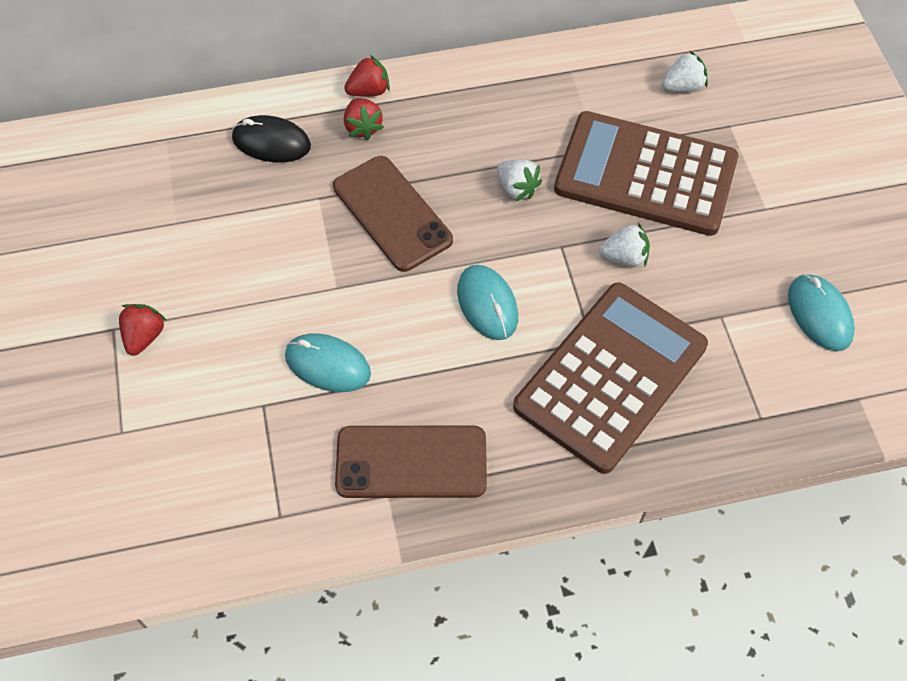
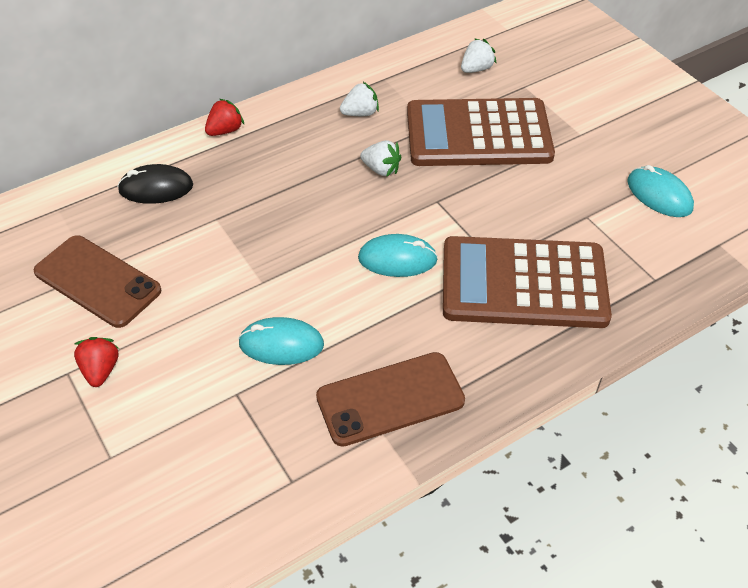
camera: 20 degrees left, 10 degrees down
brown phone [333,156,453,272] -> brown phone moved to [34,235,162,328]
red strawberry [344,98,384,140] -> none
turquoise mouse [457,265,518,340] -> turquoise mouse turned 45 degrees counterclockwise [358,234,438,277]
brown calculator [513,282,708,474] -> brown calculator turned 105 degrees counterclockwise [443,236,612,328]
white strawberry [599,223,650,267] -> white strawberry moved to [340,82,379,116]

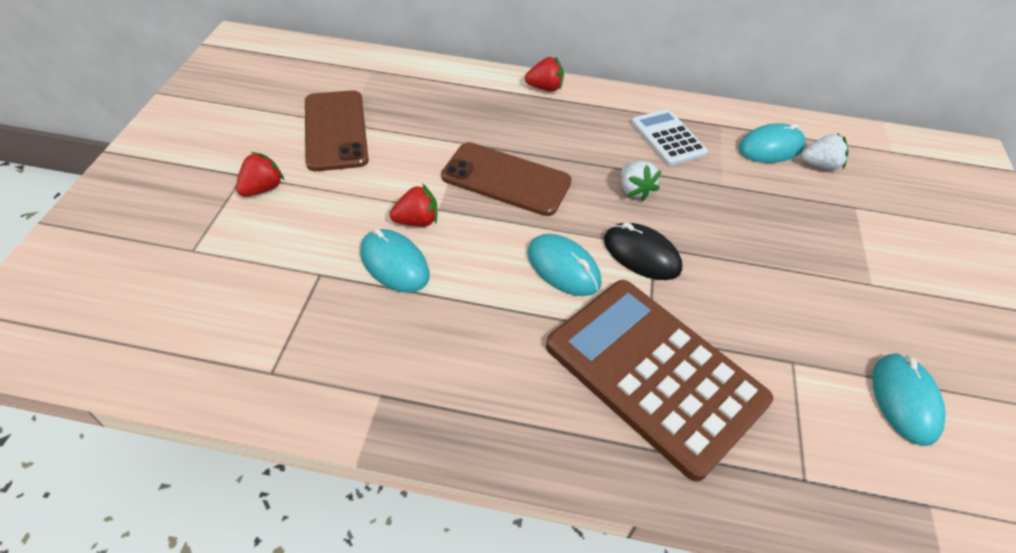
camera: 40 degrees right, 0 degrees up
black mouse [117,164,193,204] -> black mouse moved to [604,222,682,280]
brown phone [316,352,465,447] -> brown phone moved to [441,142,572,216]
white strawberry [340,82,379,116] -> white calculator [631,109,708,166]
brown calculator [407,98,555,166] -> none
none -> red strawberry [389,184,437,227]
none -> turquoise mouse [738,123,805,163]

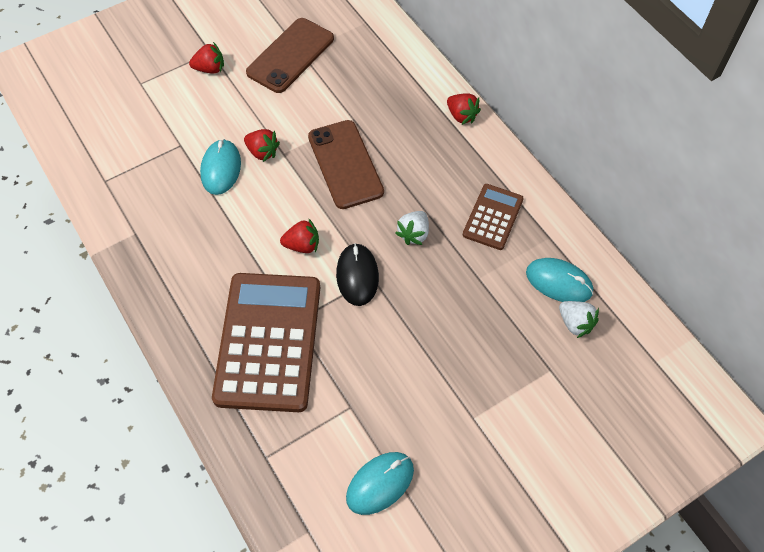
camera: 50 degrees right, 10 degrees up
turquoise mouse [527,234,601,296] -> red strawberry [280,218,319,253]
white calculator [631,109,708,166] -> brown calculator [463,184,524,250]

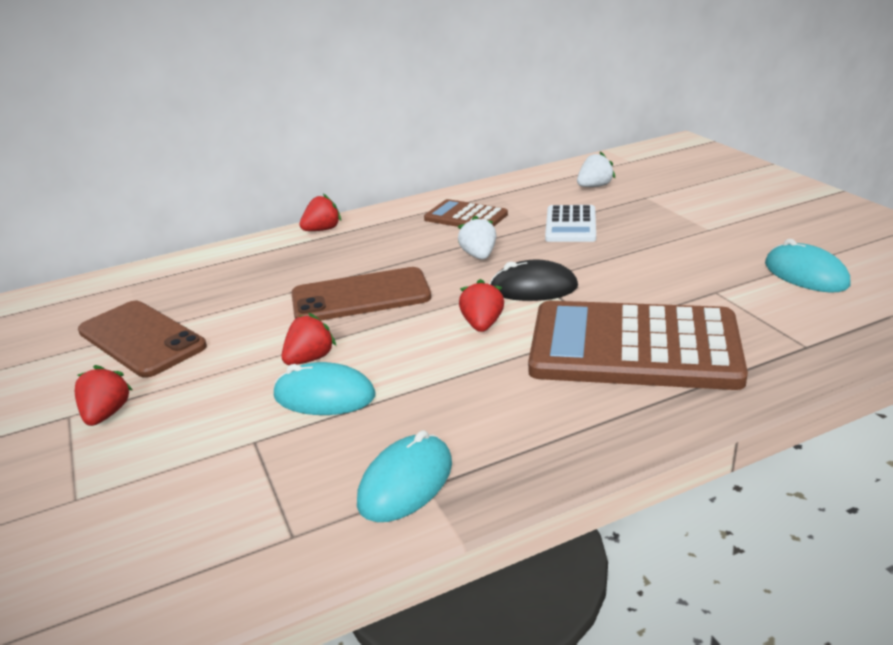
camera: 80 degrees left, 30 degrees down
white strawberry [395,211,429,245] -> white strawberry turned 135 degrees counterclockwise [458,215,496,260]
turquoise mouse [526,258,593,302] -> turquoise mouse moved to [357,430,452,522]
none -> white calculator [545,205,596,242]

